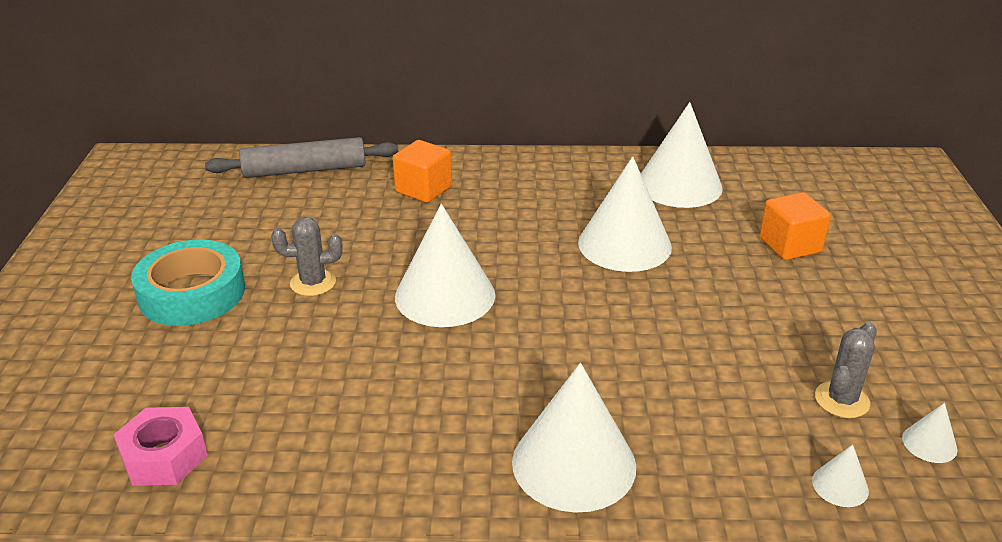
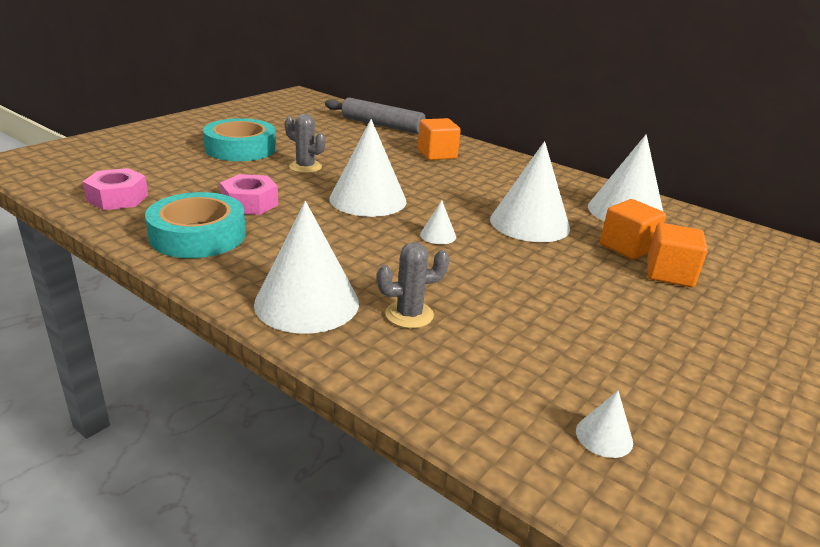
camera: 35 degrees right, 5 degrees down
white cone [812,444,869,507] -> white cone moved to [420,200,456,244]
grey cactus [815,322,877,418] -> grey cactus moved to [377,242,449,328]
none -> turquoise tape [145,192,246,258]
none -> pink nut [220,174,278,215]
none -> orange cube [600,199,666,260]

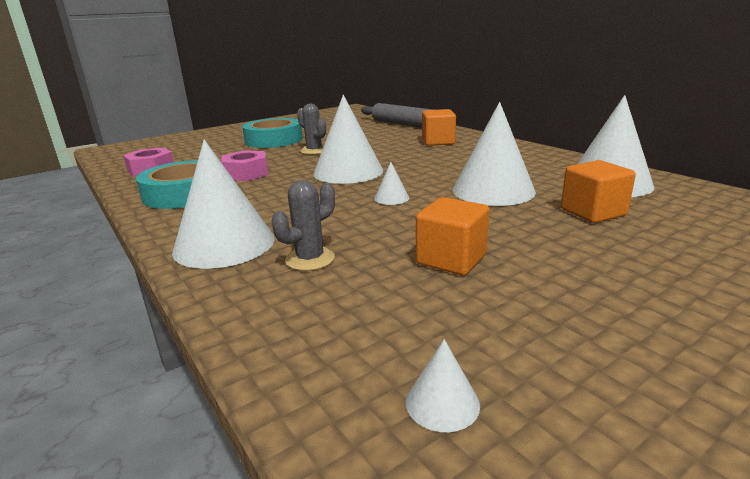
camera: 20 degrees right, 5 degrees down
grey cactus [377,242,449,328] -> grey cactus turned 45 degrees counterclockwise [272,180,335,271]
orange cube [647,223,708,287] -> orange cube moved to [416,197,489,275]

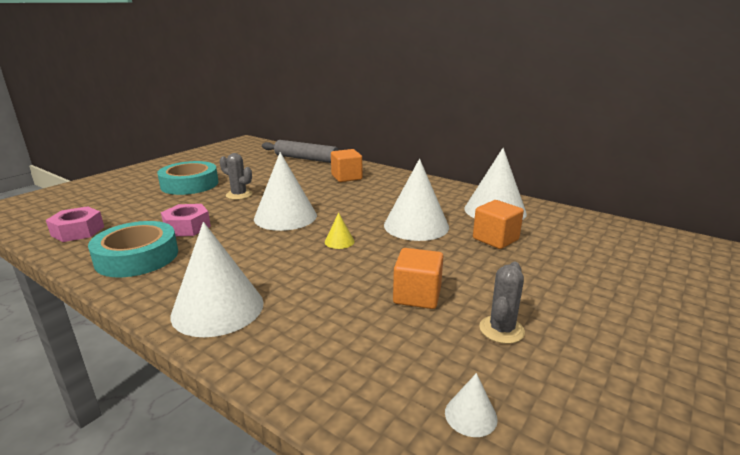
camera: 20 degrees left, 0 degrees up
grey cactus [272,180,335,271] -> grey cactus moved to [479,262,525,344]
white cone [374,162,409,205] -> yellow cone [325,213,355,249]

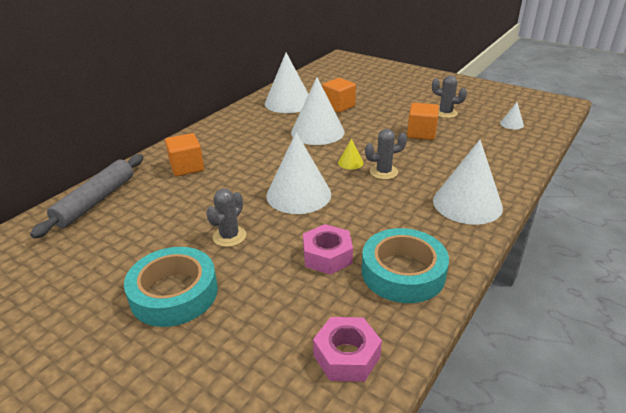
camera: 90 degrees left, 10 degrees up
none -> grey cactus [365,129,407,180]

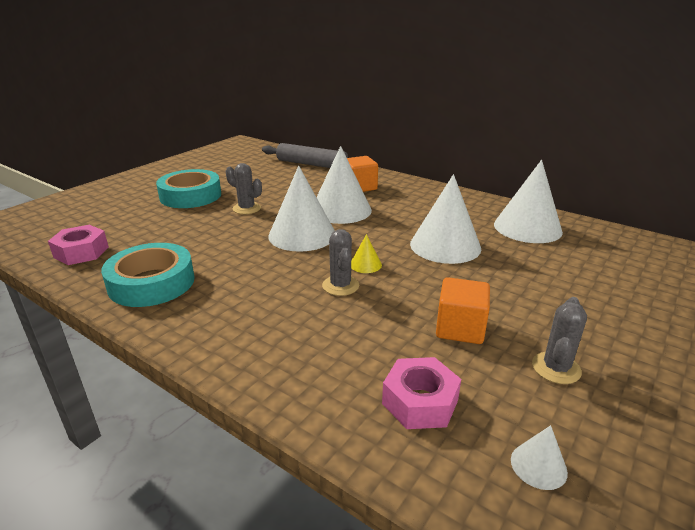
camera: 90 degrees right, 5 degrees down
pink nut [303,224,353,275] -> pink nut moved to [382,357,461,429]
orange cube [322,78,356,113] -> none
white cone [433,140,503,225] -> white cone moved to [317,146,372,224]

